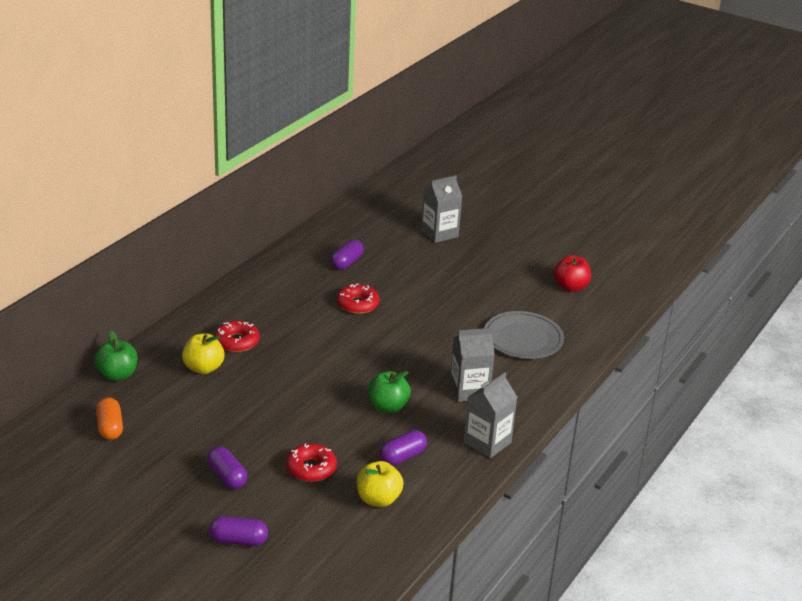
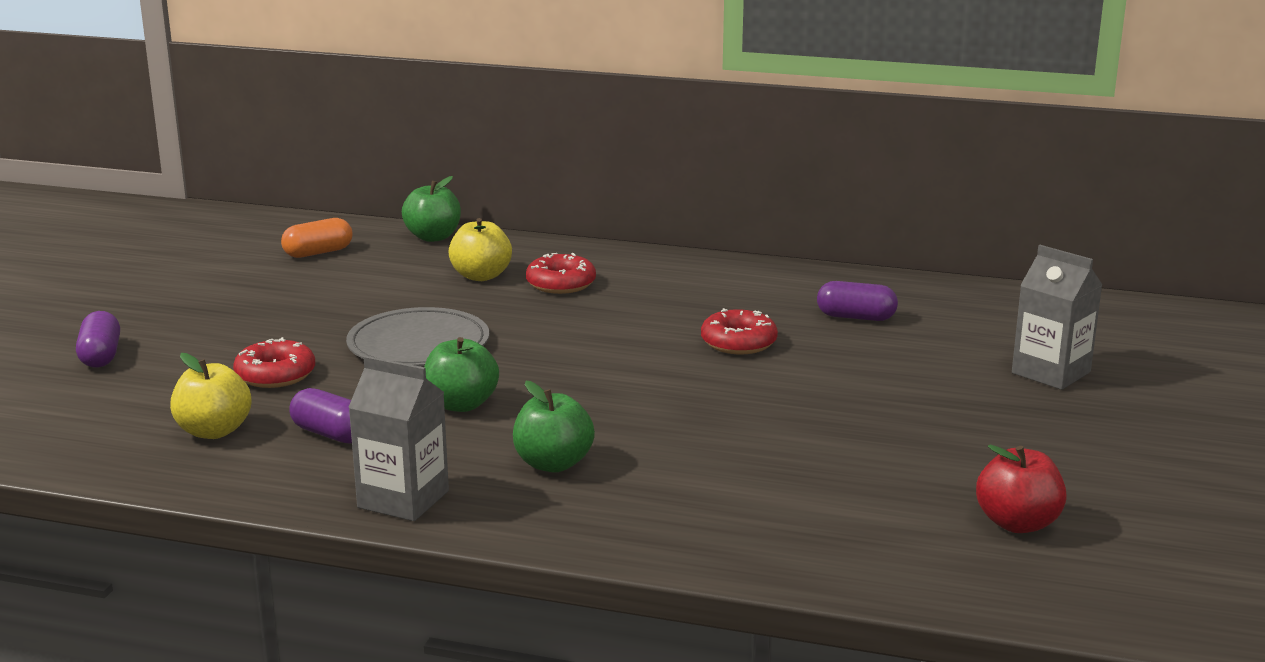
camera: 75 degrees right, 10 degrees down
purple capsule [207,447,247,489] -> none
grey carton [450,328,495,402] -> green apple [513,381,595,472]
grey plate [484,311,564,359] -> grey plate moved to [346,307,489,366]

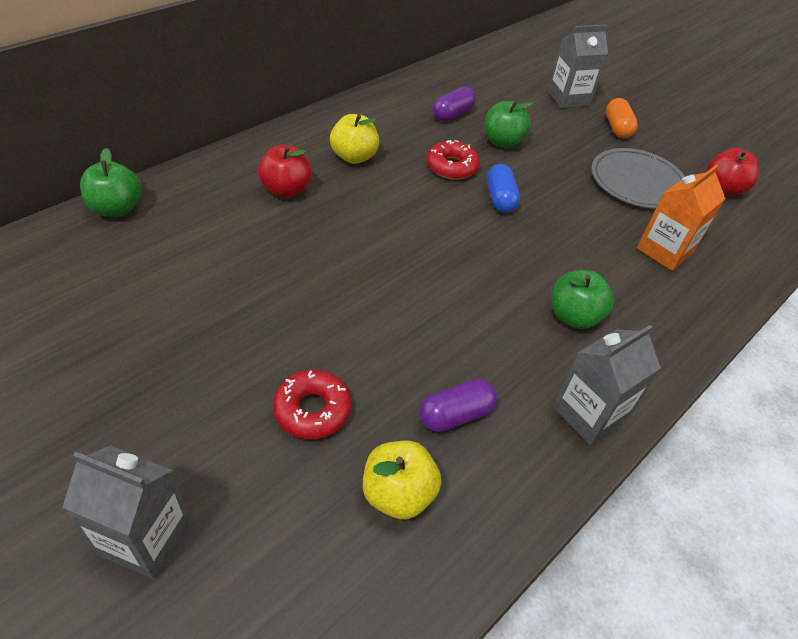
camera: 65 degrees left, 25 degrees up
purple capsule [76,311,120,368] -> grey carton [62,445,191,579]
orange capsule [281,218,353,258] -> orange capsule moved to [606,98,638,138]
grey plate [346,307,489,366] -> grey plate moved to [591,148,685,209]
green apple [424,337,499,412] -> green apple moved to [485,101,533,148]
yellow apple [448,218,512,281] -> yellow apple moved to [330,114,379,164]
red donut [526,253,596,294] -> red apple [258,145,312,198]
none -> blue capsule [487,164,520,213]
none -> orange carton [637,165,726,271]

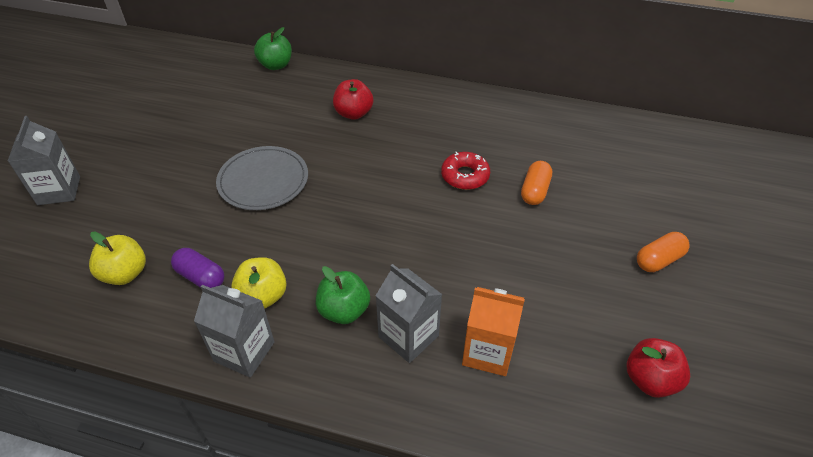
camera: 65 degrees right, 0 degrees up
red donut [273,370,352,439] -> none
yellow apple [330,114,379,164] -> yellow apple moved to [231,257,287,309]
purple capsule [433,87,476,121] -> none
green apple [485,101,533,148] -> orange capsule [521,161,552,205]
blue capsule [487,164,520,213] -> none
grey carton [548,25,608,108] -> grey carton moved to [375,264,442,363]
grey plate [591,148,685,209] -> grey plate moved to [216,146,308,210]

